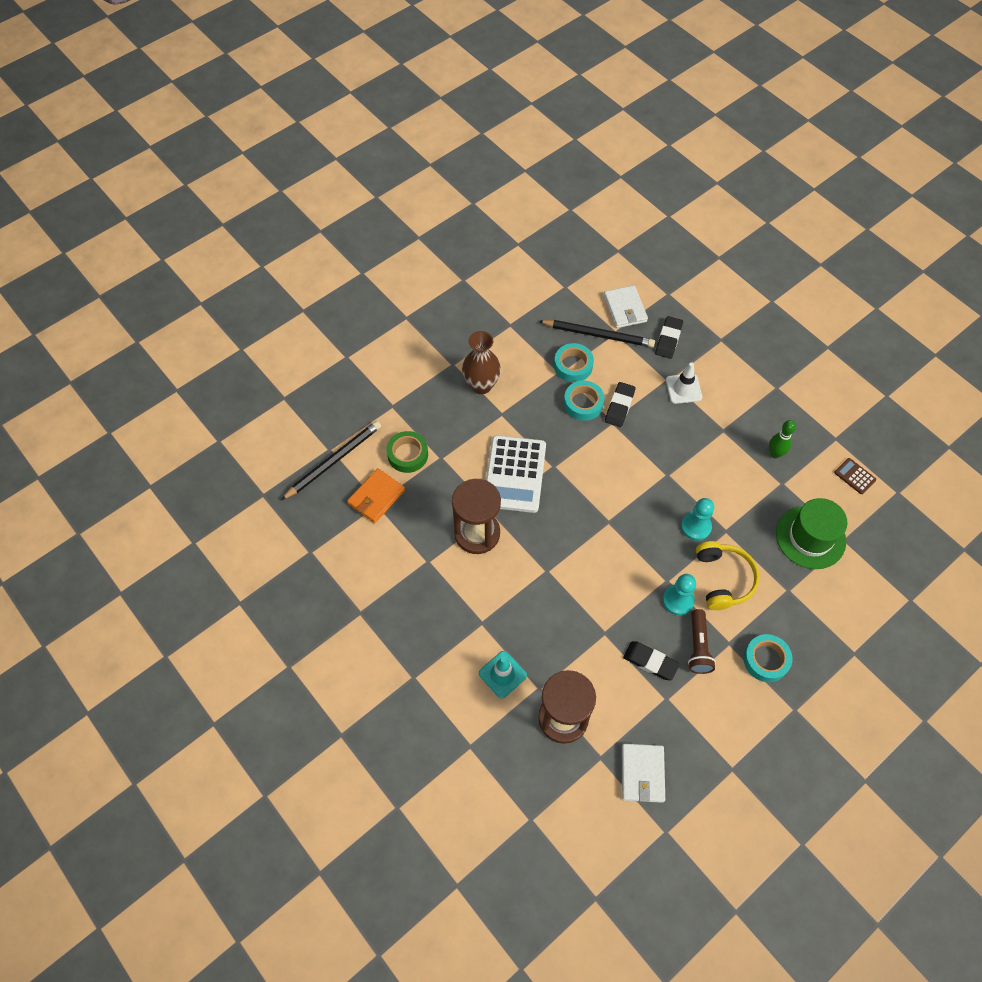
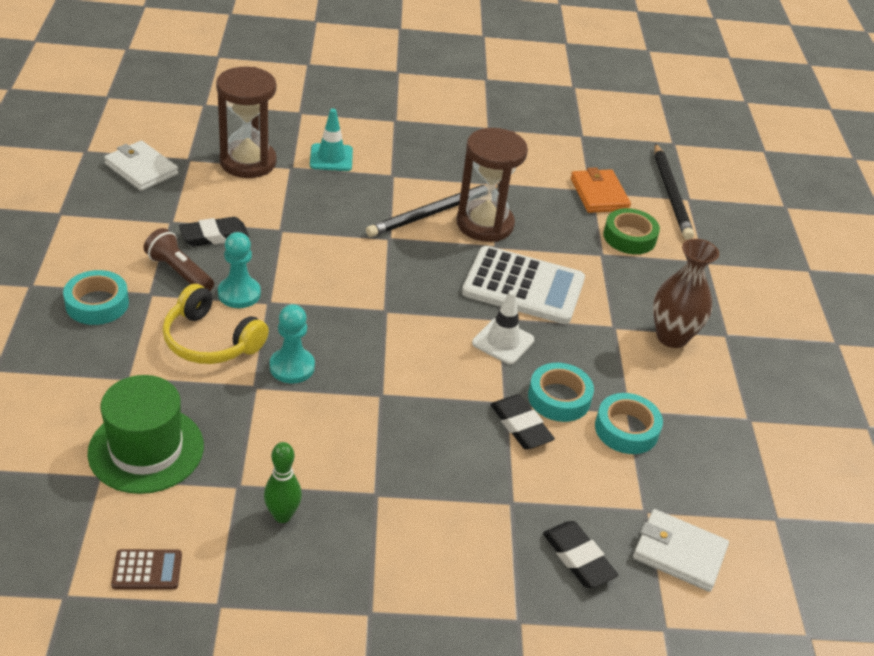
camera: 125 degrees right, 20 degrees down
white calculator [486,435,546,513] -> white calculator turned 150 degrees clockwise [462,246,585,324]
black pencil [539,320,655,347] -> black pencil moved to [366,183,499,237]
white traffic cone [666,363,702,404] -> white traffic cone moved to [472,290,534,364]

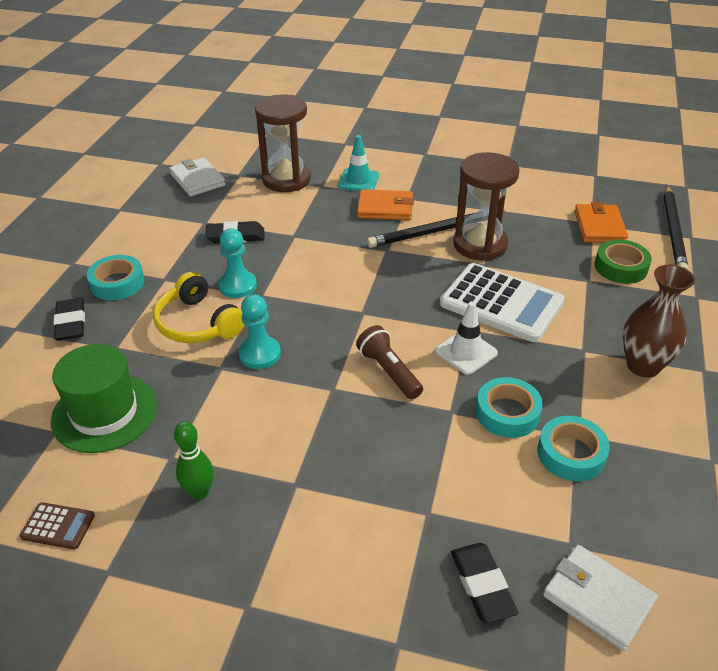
camera: 20 degrees right, 0 degrees up
brown flashlight [144,228,214,291] -> brown flashlight moved to [356,325,423,400]
black eraser [490,394,555,449] -> black eraser moved to [54,298,85,341]
none -> orange wallet [357,189,414,220]

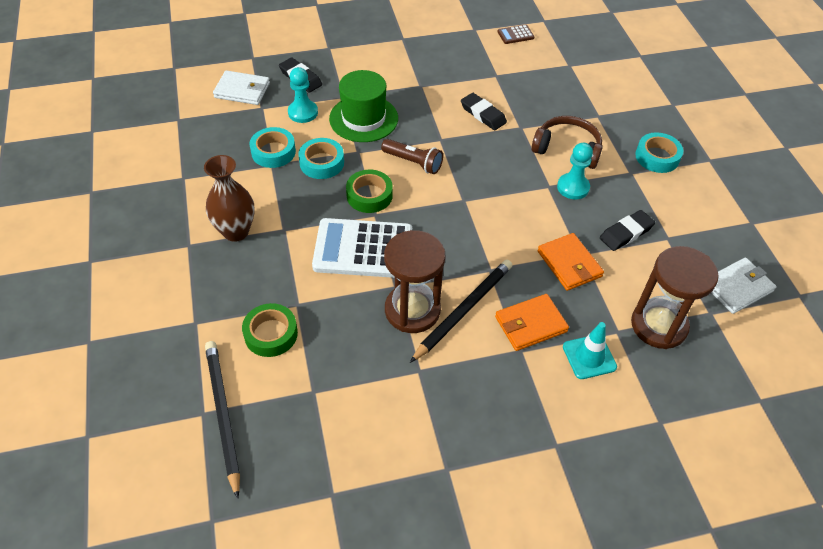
camera: 150 degrees right, 10 degrees up
green hat [51,344,157,453] -> green hat moved to [329,70,398,142]
black eraser [54,298,85,341] -> black eraser moved to [461,93,507,130]
yellow headphones [153,272,245,343] -> brown headphones [531,116,603,169]
white wallet [169,157,226,197] -> white wallet turned 60 degrees counterclockwise [711,257,777,314]
green bowling pin [174,421,214,500] -> none
turquoise pawn [239,294,281,369] -> turquoise pawn moved to [288,67,318,123]
white traffic cone [435,301,498,375] -> green tape [346,170,393,213]
orange wallet [574,202,628,243] -> orange wallet moved to [538,233,604,291]

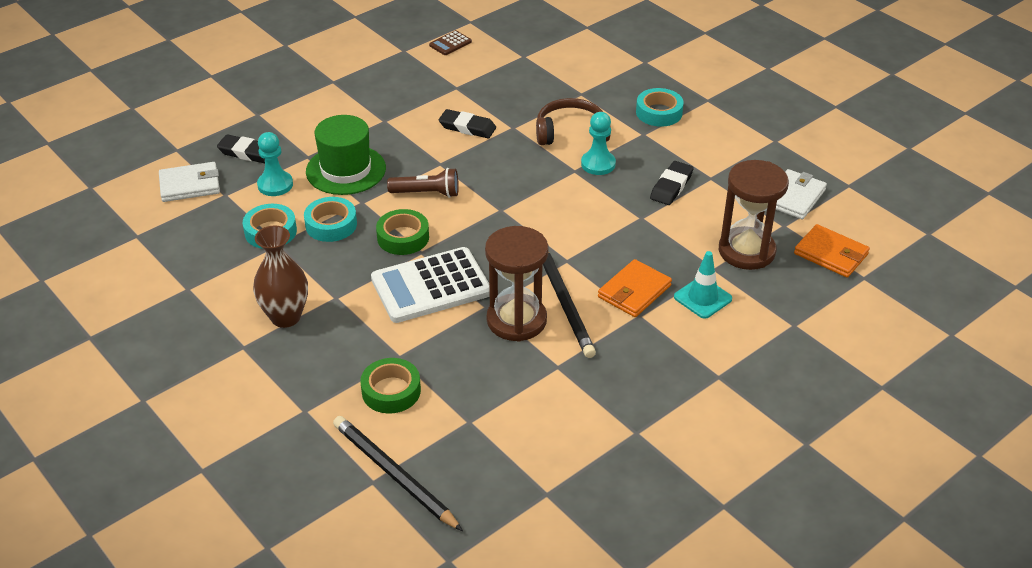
camera: 25 degrees left, 10 degrees down
black pencil [410,260,512,363] -> black pencil turned 150 degrees clockwise [543,252,596,358]
orange wallet [538,233,604,291] -> orange wallet moved to [794,224,870,278]

